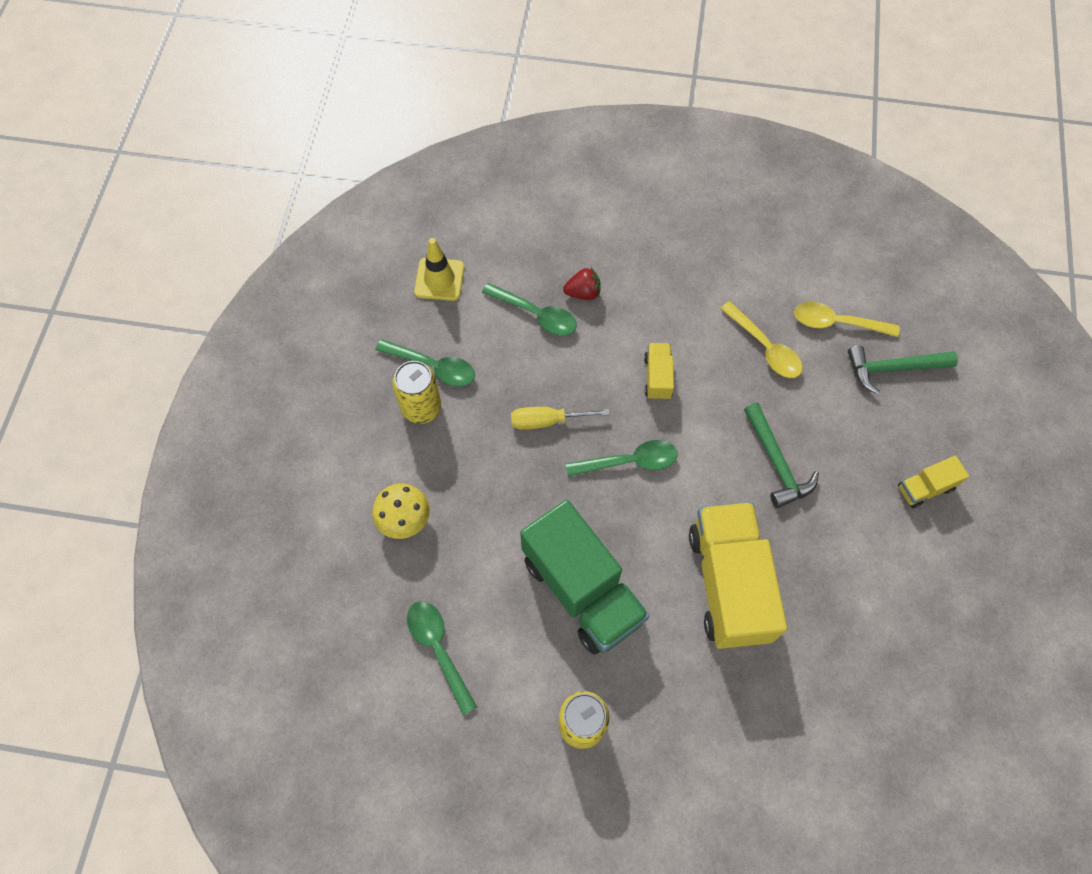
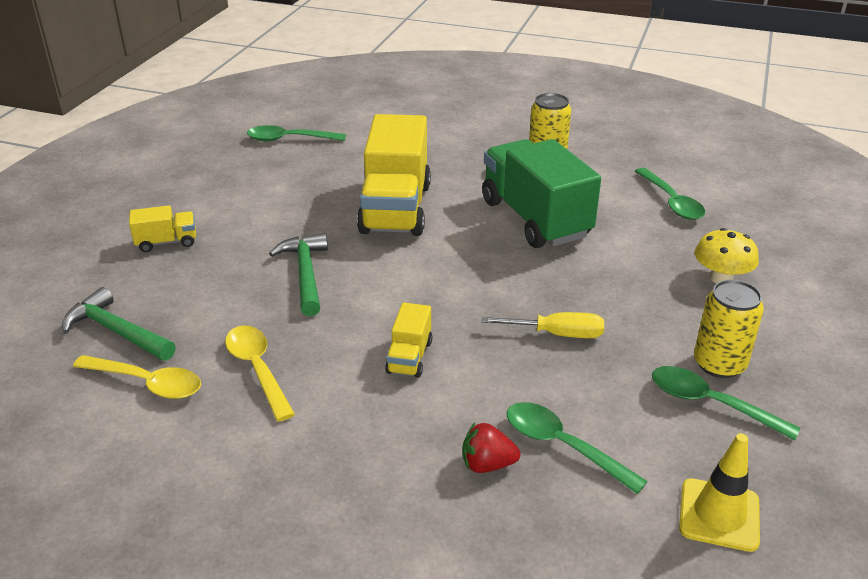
camera: 170 degrees left, 30 degrees down
green spoon [566,440,677,477] -> green spoon moved to [247,125,346,141]
green hammer [848,345,958,394] -> green hammer turned 150 degrees counterclockwise [62,287,176,361]

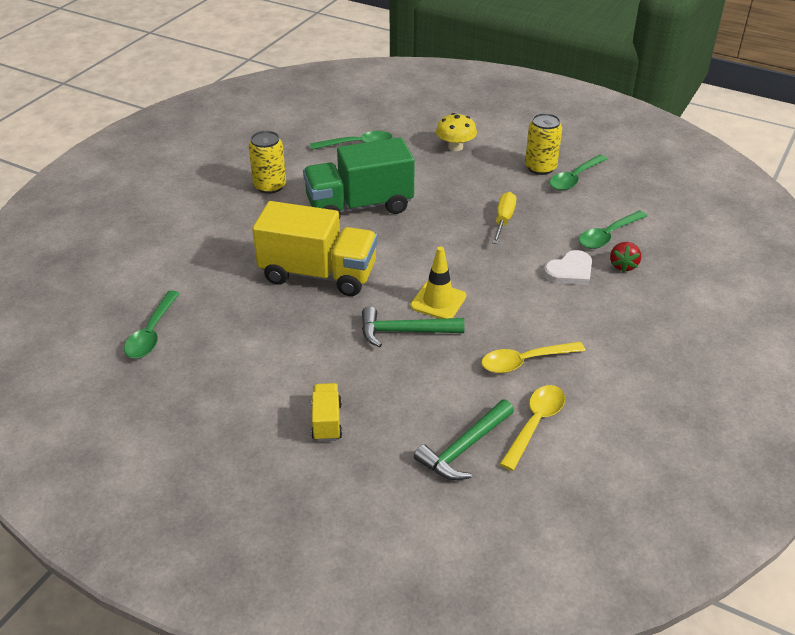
camera: 80 degrees left, 5 degrees up
yellow truck [385,302,432,378] -> none
yellow traffic cone [679,433,760,552] -> yellow traffic cone moved to [410,247,466,319]
none -> white heart [544,250,592,285]

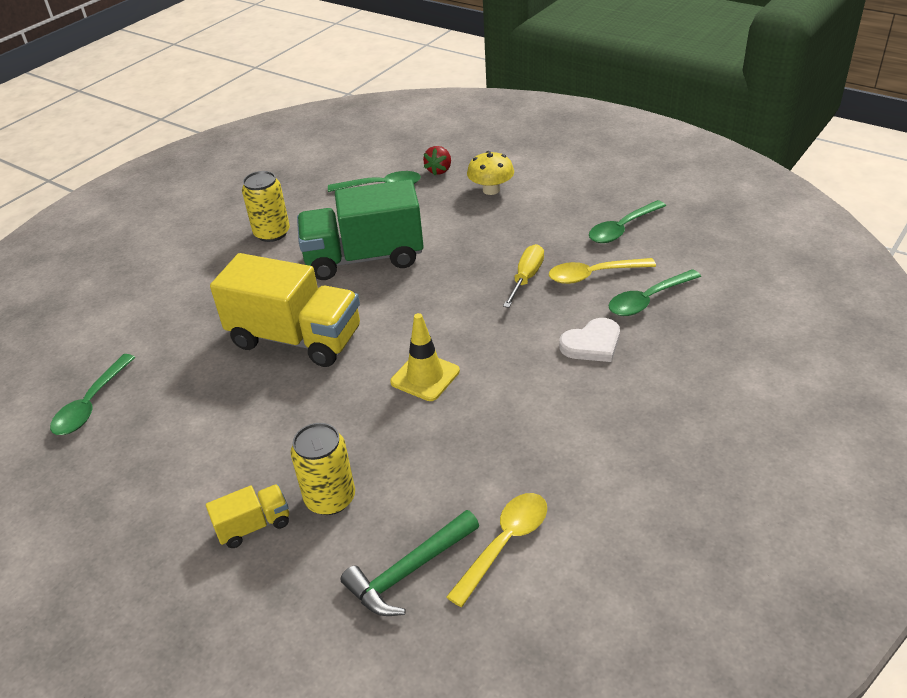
camera: 10 degrees right, 0 degrees up
yellow truck [311,383,342,441] -> yellow truck turned 60 degrees clockwise [206,484,289,548]
green hammer [362,306,465,347] -> none
yellow spoon [481,342,585,373] -> yellow spoon moved to [549,258,656,284]
yellow can [525,113,562,175] -> yellow can moved to [291,423,355,515]
red strawberry [610,242,641,273] -> red strawberry moved to [423,146,451,175]

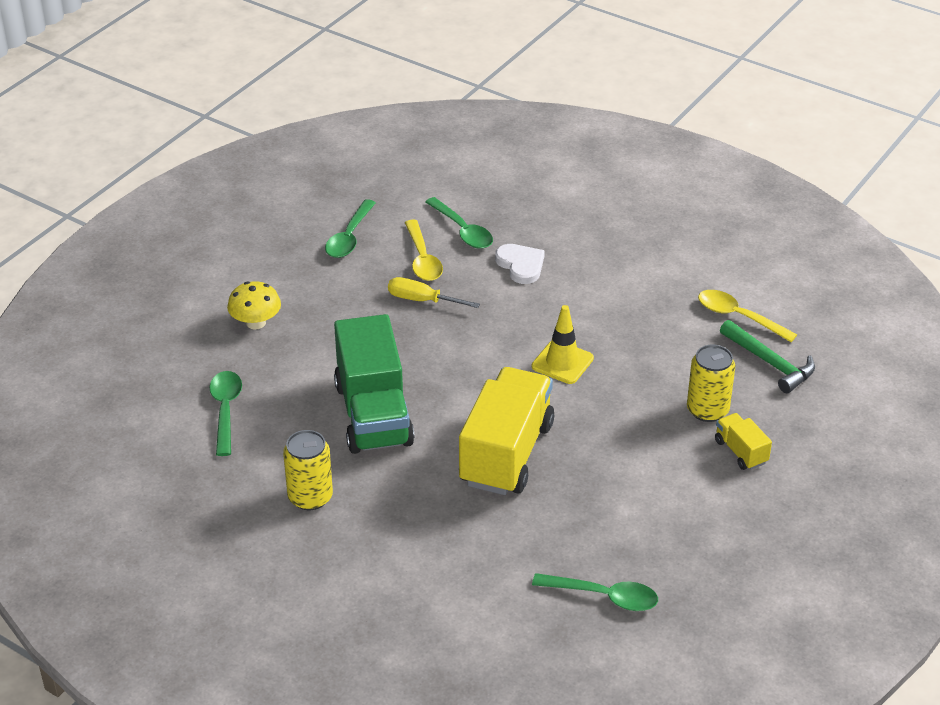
camera: 95 degrees left, 0 degrees up
red strawberry [423,146,451,175] -> none
green spoon [589,200,666,243] -> green spoon turned 60 degrees clockwise [325,199,376,258]

